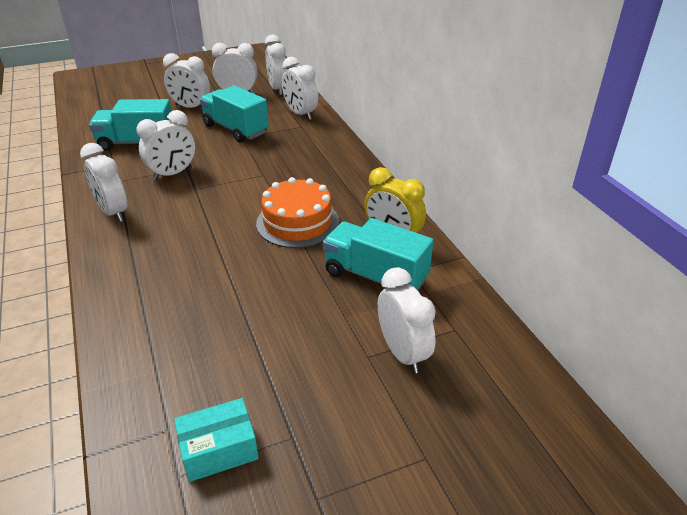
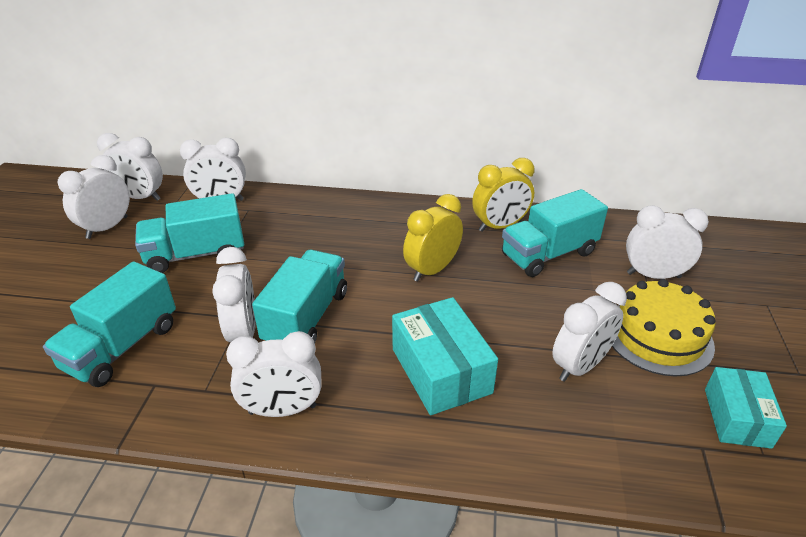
camera: 60 degrees left, 0 degrees up
white clock [163,53,210,108] -> white clock moved to [552,282,627,382]
orange cake [256,177,339,248] -> yellow clock [403,194,463,282]
none -> turquoise truck [252,250,347,343]
none -> turquoise box [392,297,498,415]
none -> yellow cake [612,279,716,377]

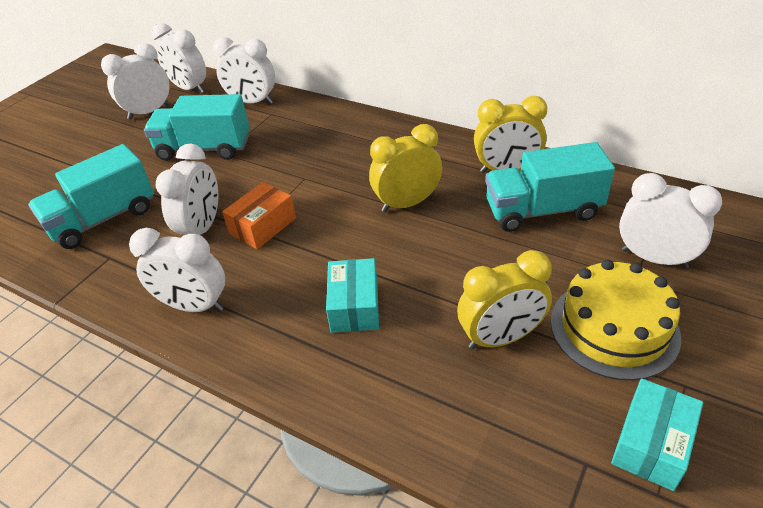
camera: 25 degrees right, 5 degrees up
turquoise truck [252,250,347,343] -> orange box [222,182,296,249]
turquoise box [392,297,498,415] -> turquoise box [326,258,379,333], size x0.66
white clock [552,282,627,382] -> yellow clock [457,250,552,349]

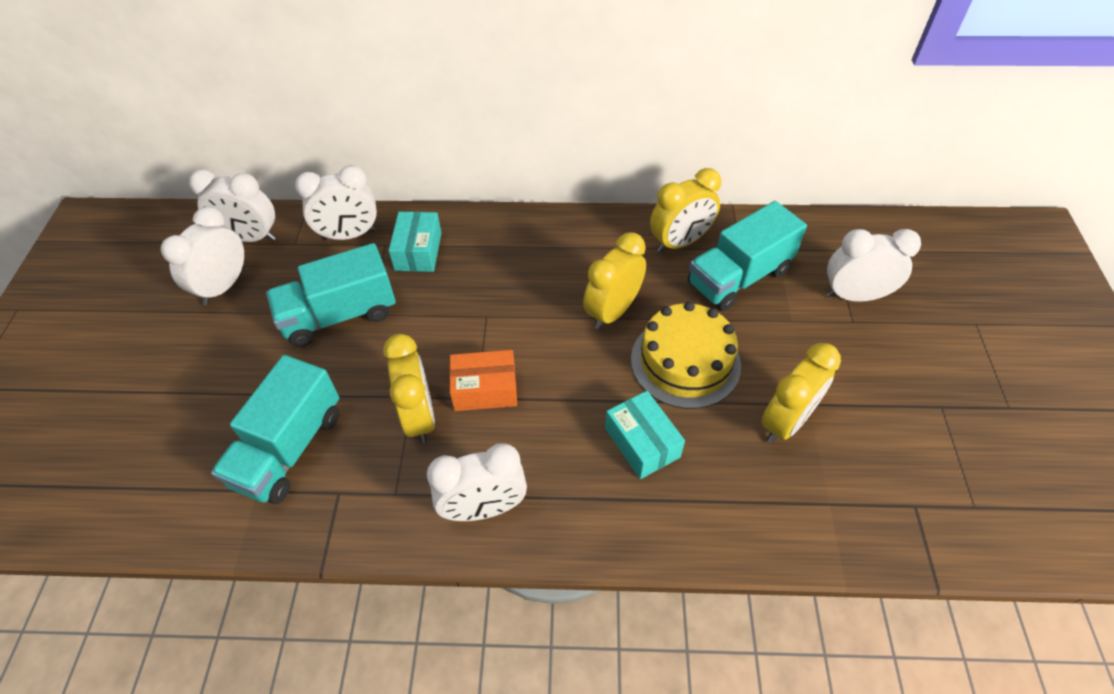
camera: 30 degrees left, 10 degrees up
white clock [156,143,218,235] -> yellow clock [383,334,435,443]
orange box [222,182,296,249] -> orange box turned 75 degrees clockwise [449,350,517,411]
yellow cake [551,260,681,381] -> yellow cake moved to [631,301,741,409]
turquoise box [611,378,703,491] -> turquoise box moved to [389,212,442,272]

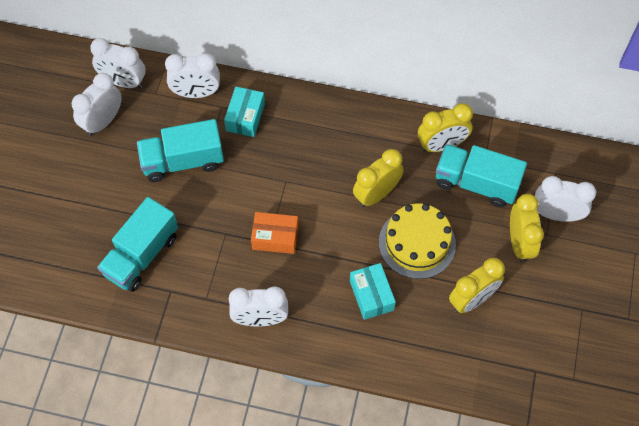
camera: 10 degrees right, 10 degrees up
yellow clock [383,334,435,443] -> yellow clock moved to [510,194,544,263]
turquoise truck [688,201,807,311] -> turquoise truck turned 45 degrees clockwise [436,144,527,207]

